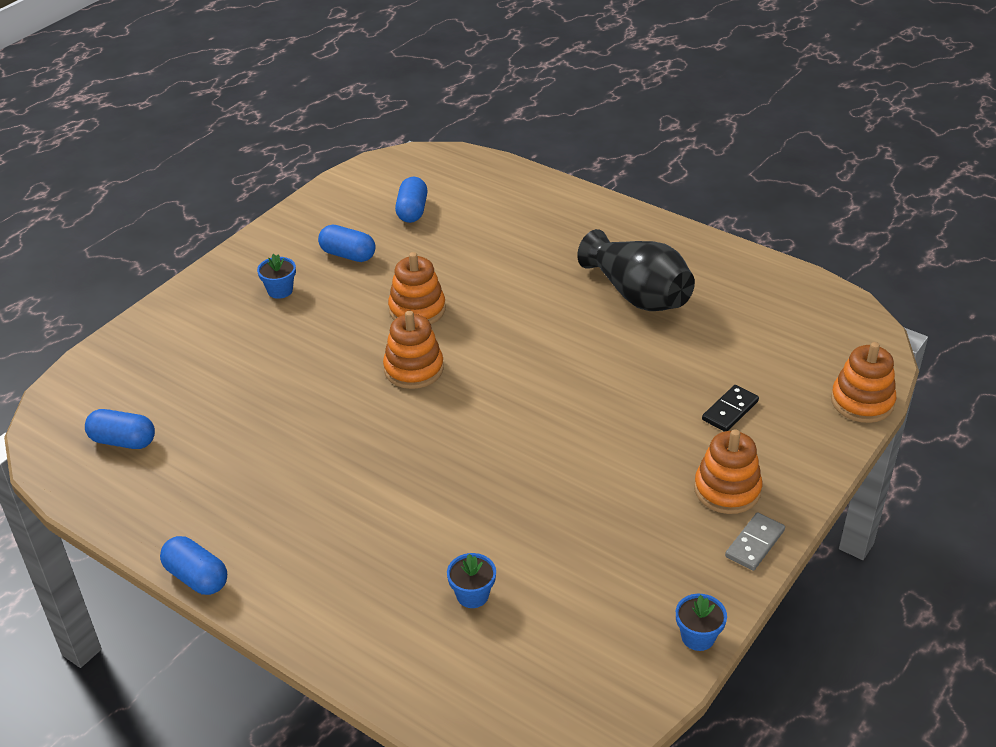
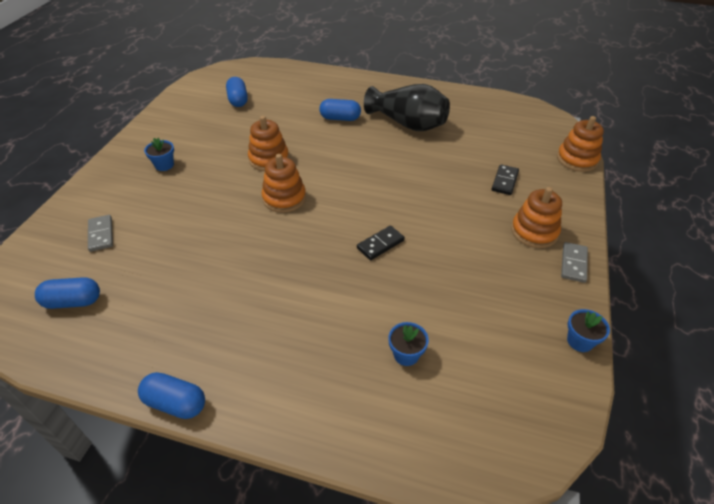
camera: 20 degrees left, 5 degrees up
blue capsule [318,225,375,262] -> blue capsule moved to [319,99,361,121]
none -> grey domino [88,215,113,252]
none -> black domino [357,226,405,260]

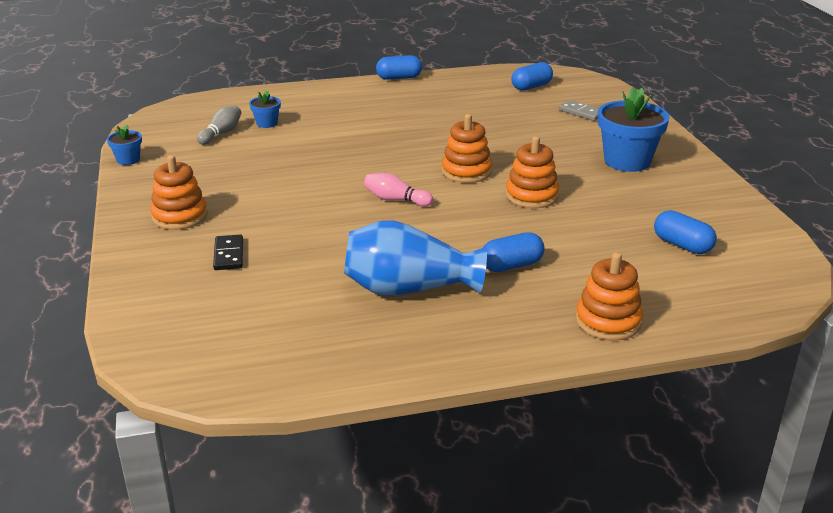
camera: 150 degrees right, 15 degrees down
blue flower pot [144,138,174,171] -> blue flower pot [598,87,670,172], size x2.05
black domino [357,226,405,260] -> none
black vase [364,84,450,131] -> blue vase [344,220,487,296]
orange stacking toy [557,116,604,172] -> orange stacking toy moved to [576,252,643,341]
grey domino [561,242,588,283] -> none
none -> grey bowling pin [197,106,241,145]
none -> pink bowling pin [364,173,433,207]

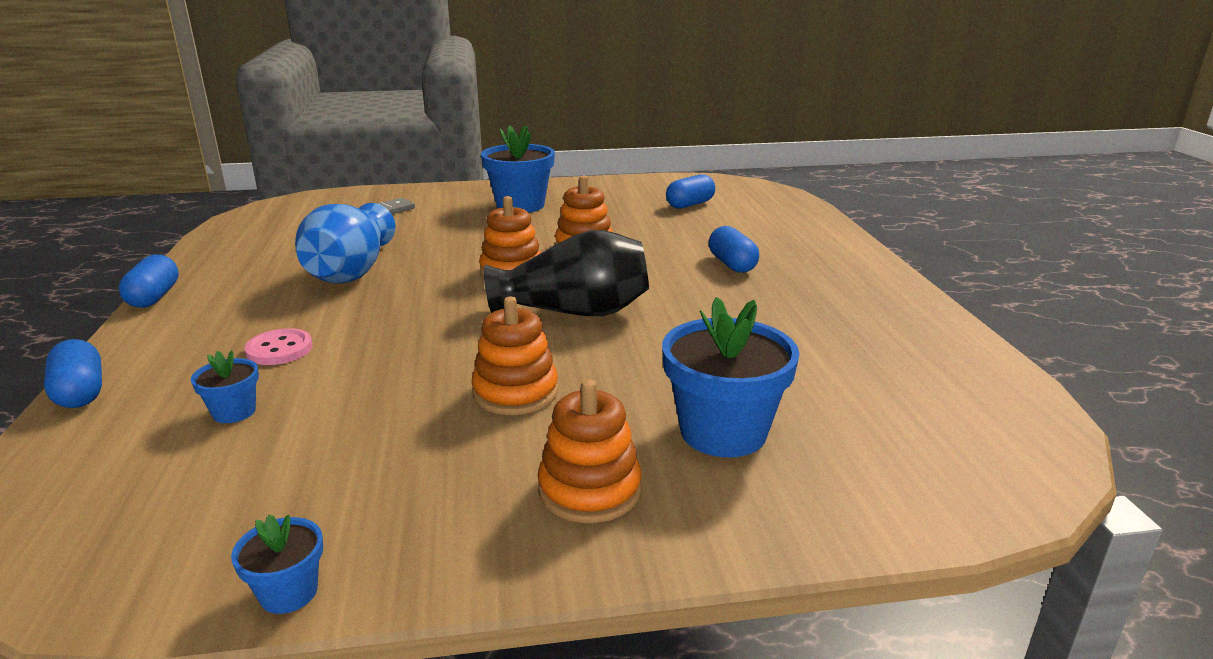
camera: 85 degrees left, 5 degrees down
grey bowling pin [197,106,241,145] -> none
black domino [213,235,243,270] -> blue flower pot [662,297,800,457]
blue vase [344,220,487,296] -> blue vase moved to [295,203,396,284]
pink bowling pin [364,173,433,207] -> black vase [484,230,649,316]
blue capsule [511,62,553,91] -> blue capsule moved to [44,339,102,408]
orange stacking toy [576,252,643,341] -> orange stacking toy moved to [472,296,558,415]
none -> pink button [244,328,313,365]

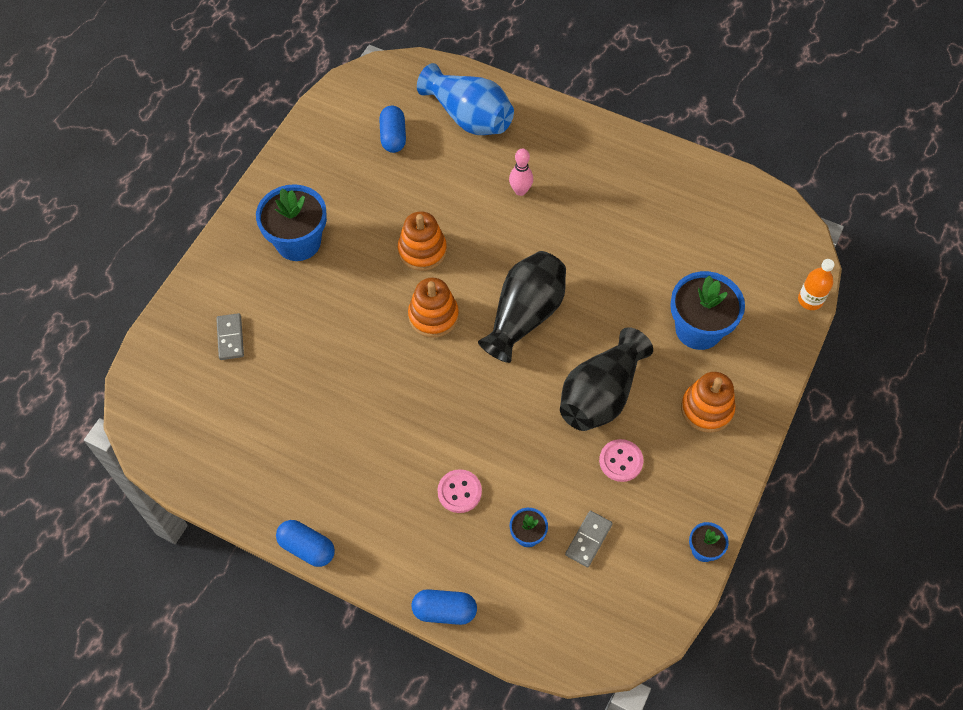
camera: 55 degrees left, 35 degrees up
blue vase [295,203,396,284] -> blue vase moved to [417,63,514,135]
orange stacking toy [472,296,558,415] -> black vase [560,327,653,431]
blue capsule [709,226,759,273] -> pink bowling pin [509,148,533,196]
none -> grey domino [565,511,613,568]
none -> pink button [599,439,644,482]
none -> orange bottle [798,259,834,310]

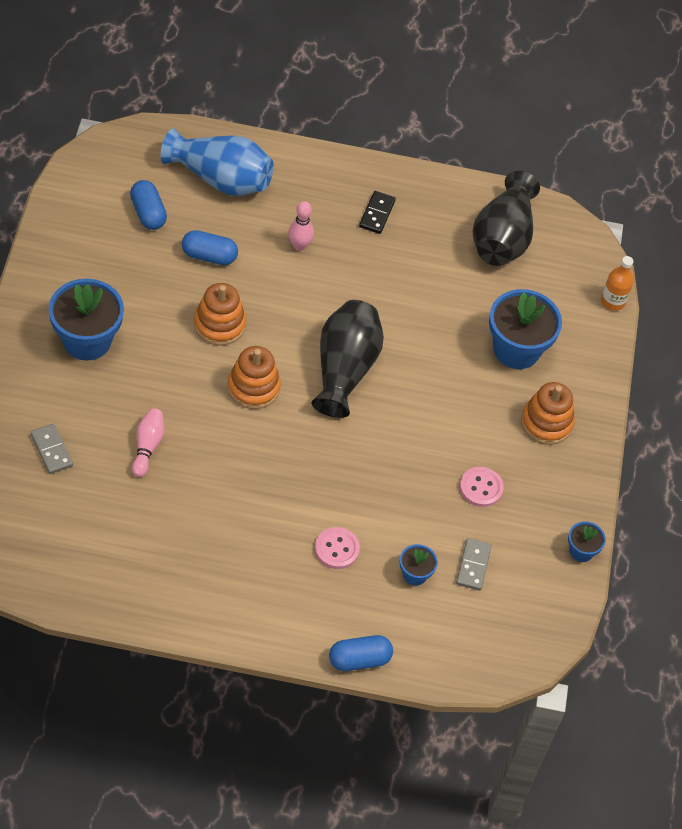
camera: 25 degrees left, 5 degrees down
blue capsule [276,520,335,567] -> blue capsule moved to [182,230,238,265]
black vase [560,327,653,431] -> black vase moved to [473,171,540,266]
none -> pink bowling pin [132,408,164,477]
none -> black domino [359,191,396,234]

